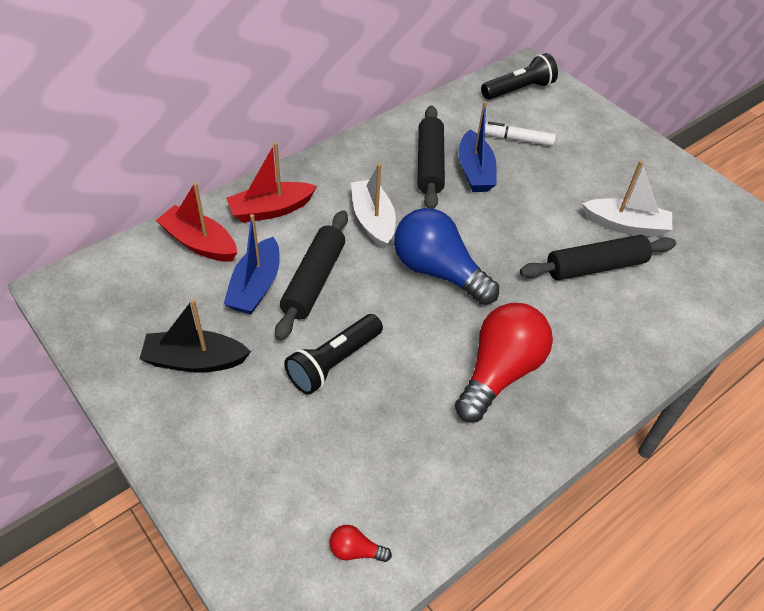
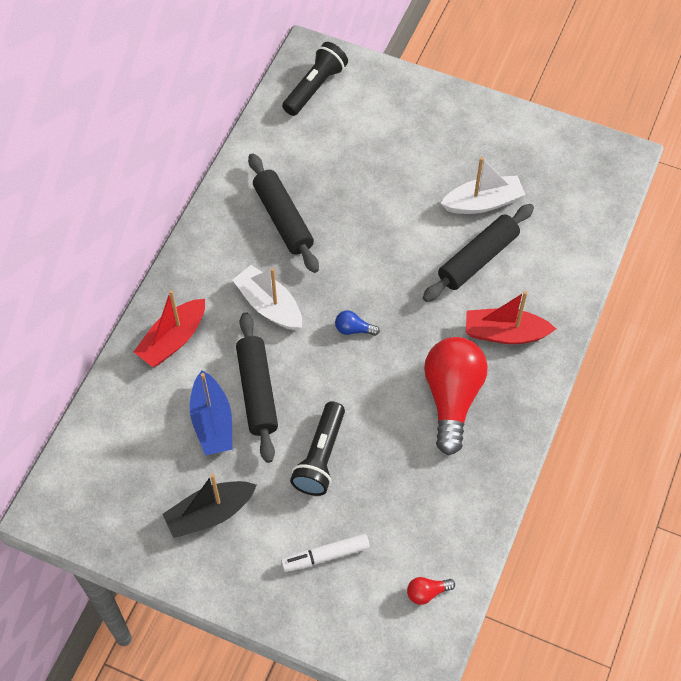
camera: 25 degrees left, 10 degrees up
red boat [156,182,237,262] -> red boat moved to [466,291,556,344]
blue light bulb [394,208,499,305] -> blue light bulb [335,310,380,336], size x0.40
blue boat [458,101,497,192] -> none
white marker [485,122,556,146] -> white marker moved to [281,534,370,572]

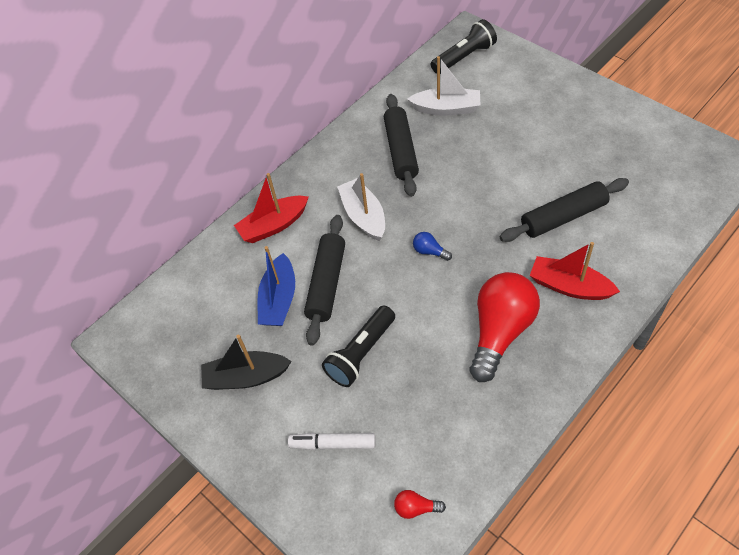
camera: 25 degrees right, 5 degrees down
white boat [441,157,525,214] -> white boat moved to [407,56,480,116]

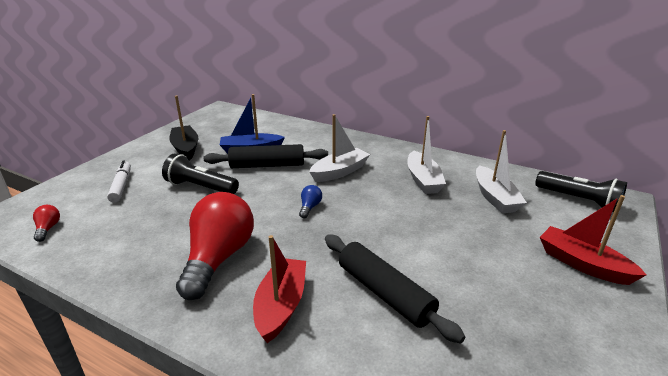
camera: 70 degrees right, 25 degrees down
red boat [234,173,309,243] -> red boat moved to [540,195,647,285]
black rolling pin [384,94,419,197] -> white boat [407,116,446,194]
red light bulb [470,272,540,382] -> red light bulb turned 90 degrees counterclockwise [176,192,254,300]

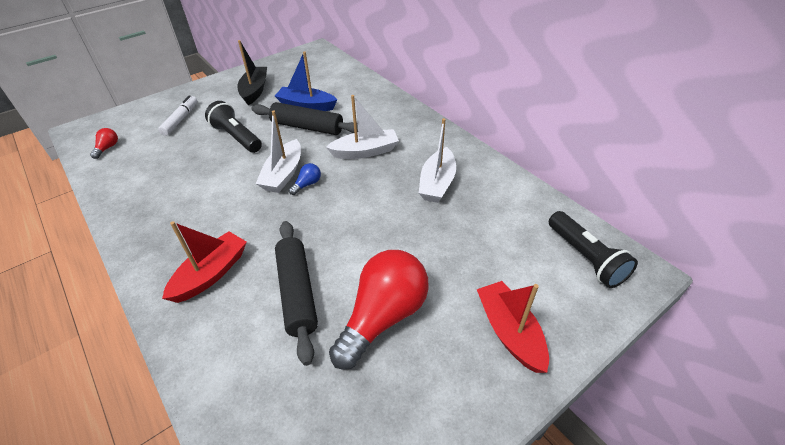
camera: 25 degrees right, 15 degrees up
red light bulb [176,192,254,300] -> red light bulb moved to [329,250,429,370]
white boat [476,130,527,214] -> white boat moved to [256,110,301,193]

